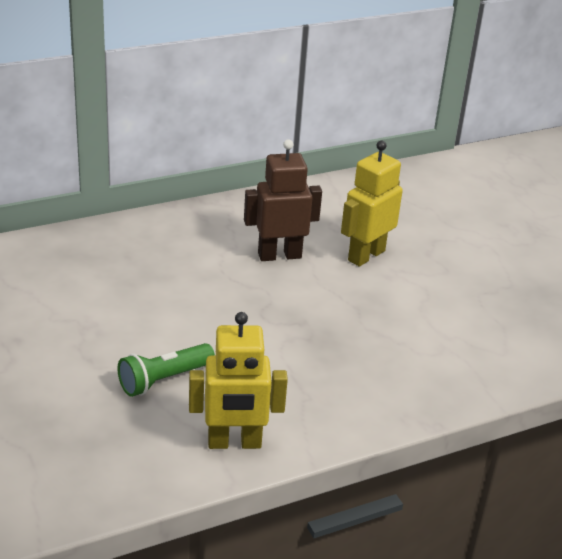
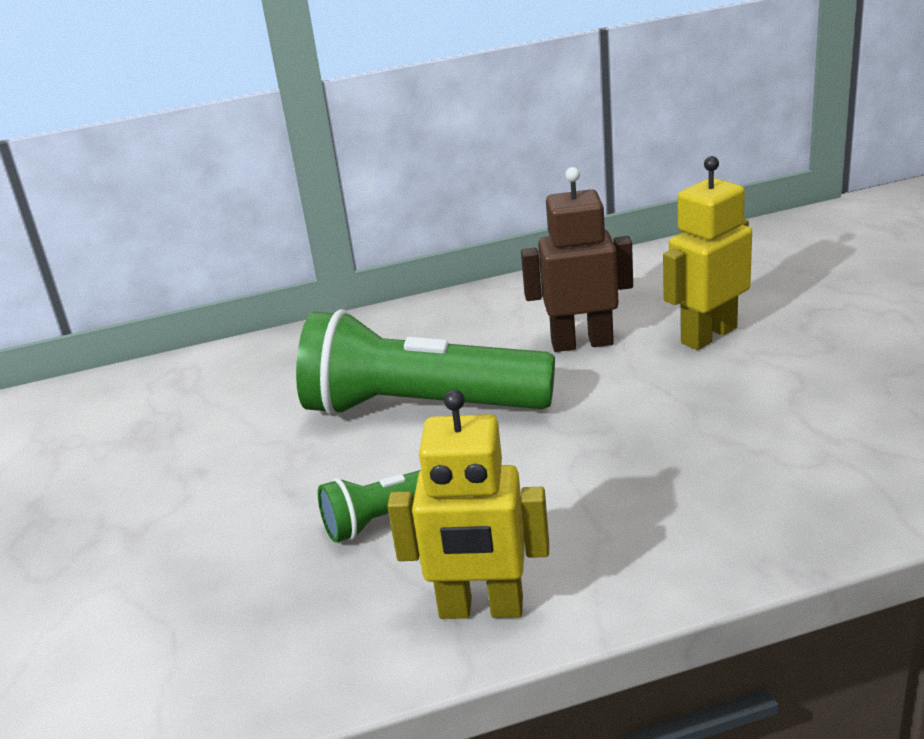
camera: 15 degrees right, 5 degrees down
none -> green flashlight [296,309,555,416]

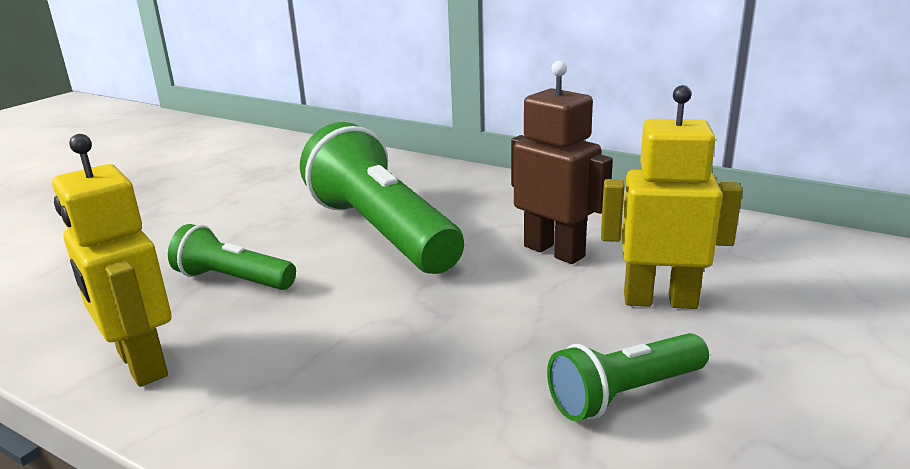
camera: 45 degrees right, 5 degrees down
none -> green flashlight [547,333,709,421]

